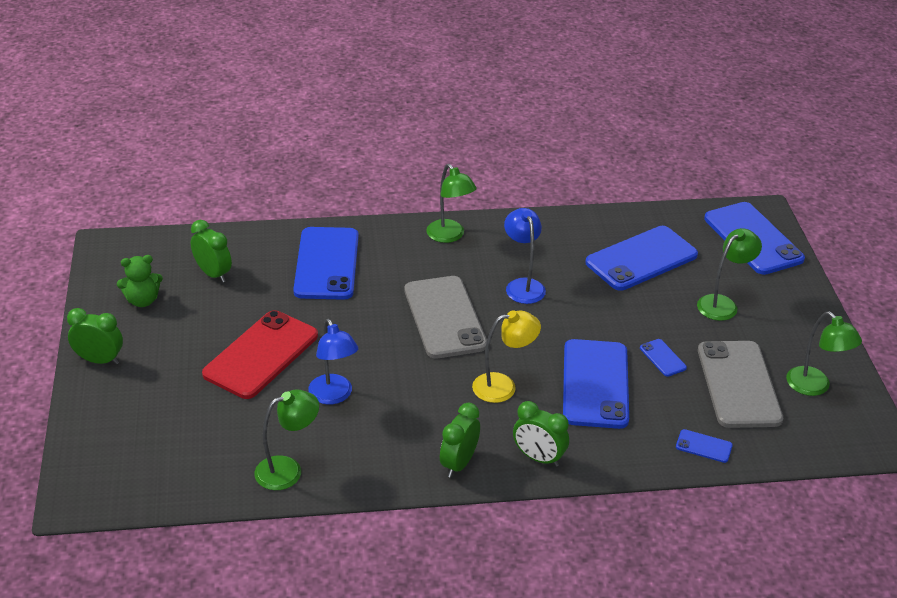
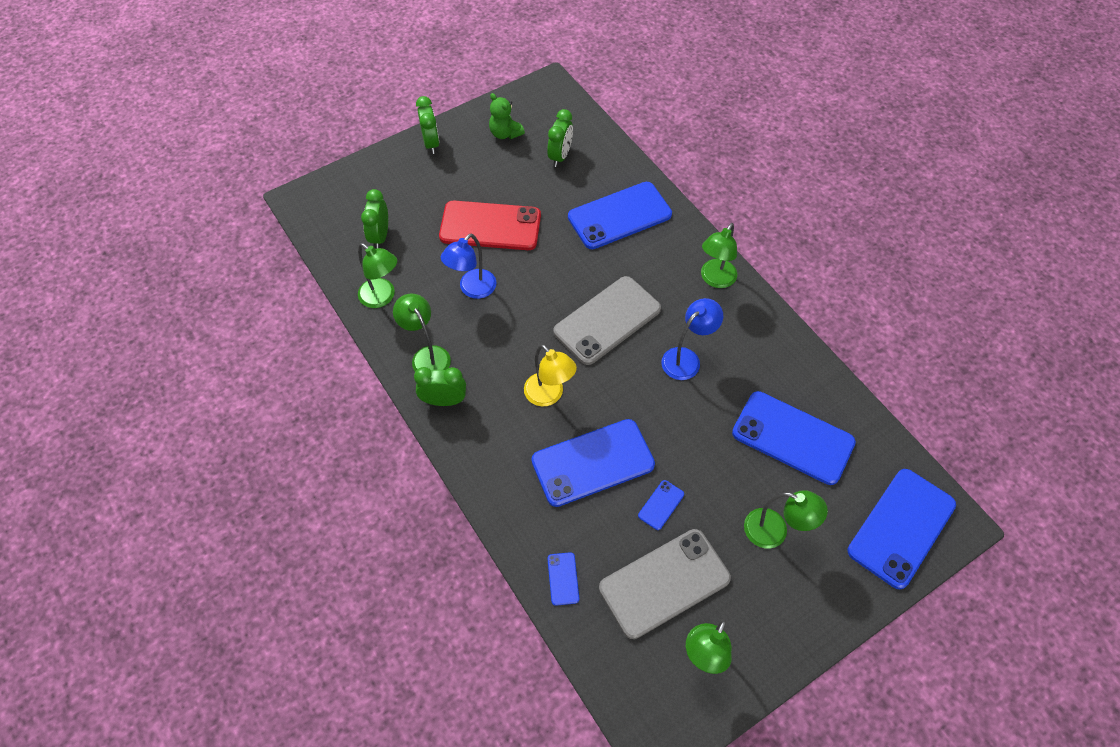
camera: 65 degrees right, 20 degrees up
green clock [513,401,569,467] -> green clock moved to [361,189,388,249]
none -> green lamp [393,294,451,372]

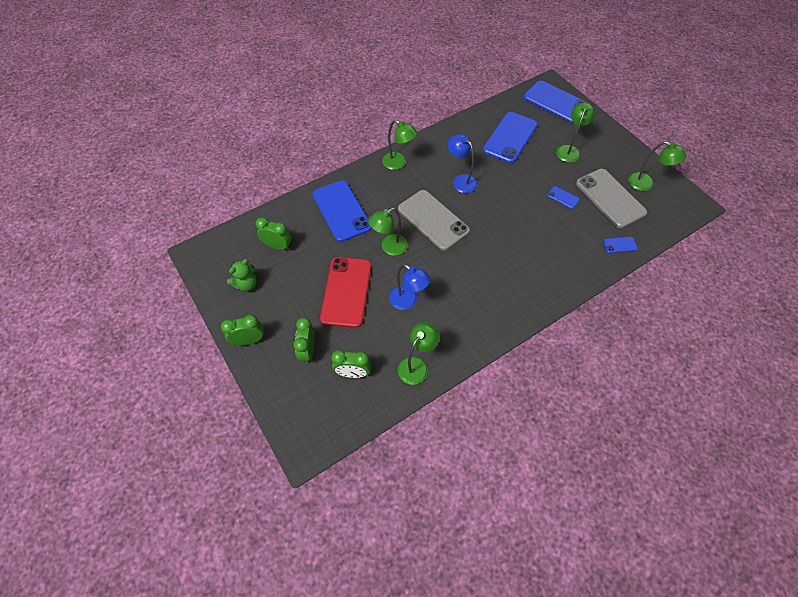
camera: 90 degrees left, 0 degrees up
green lamp [393,294,451,372] -> green lamp moved to [368,208,408,256]
green clock [414,367,466,406] -> green clock moved to [294,317,314,364]
yellow lamp [524,345,577,406] -> none
blue phone [532,419,655,507] -> none

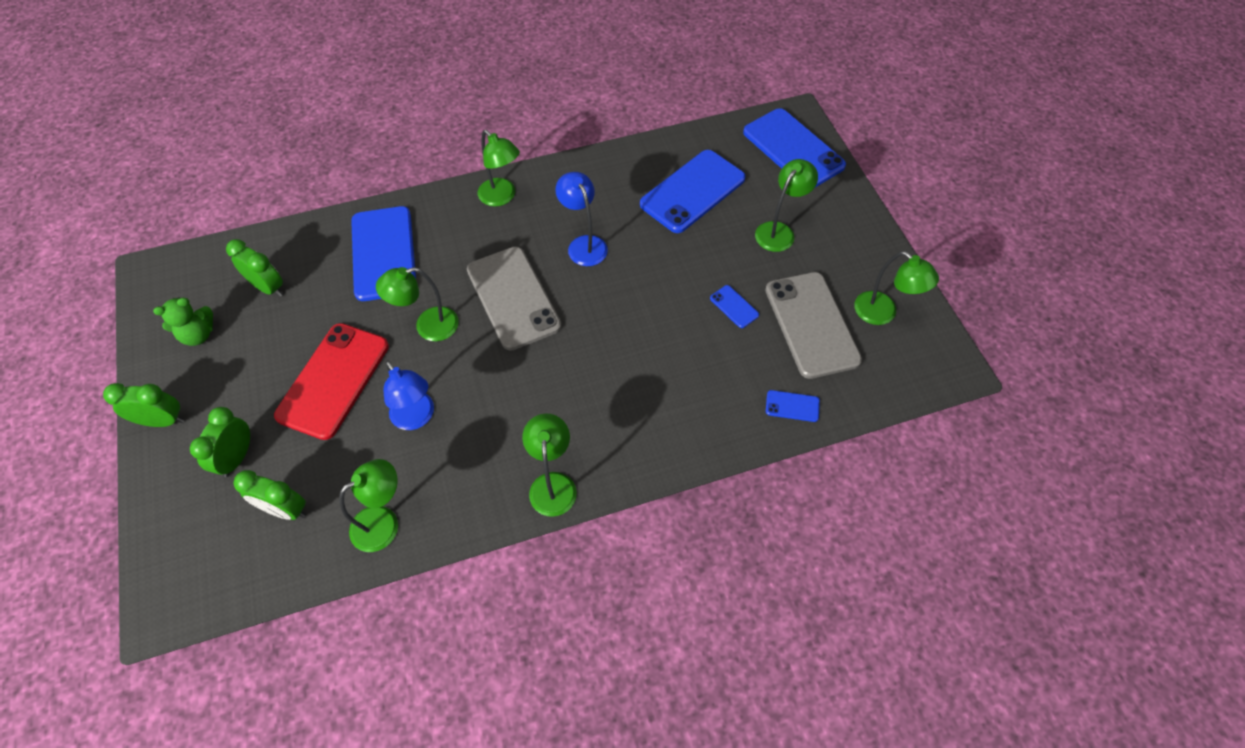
camera: 15 degrees right, 0 degrees up
none -> green lamp [522,413,577,517]

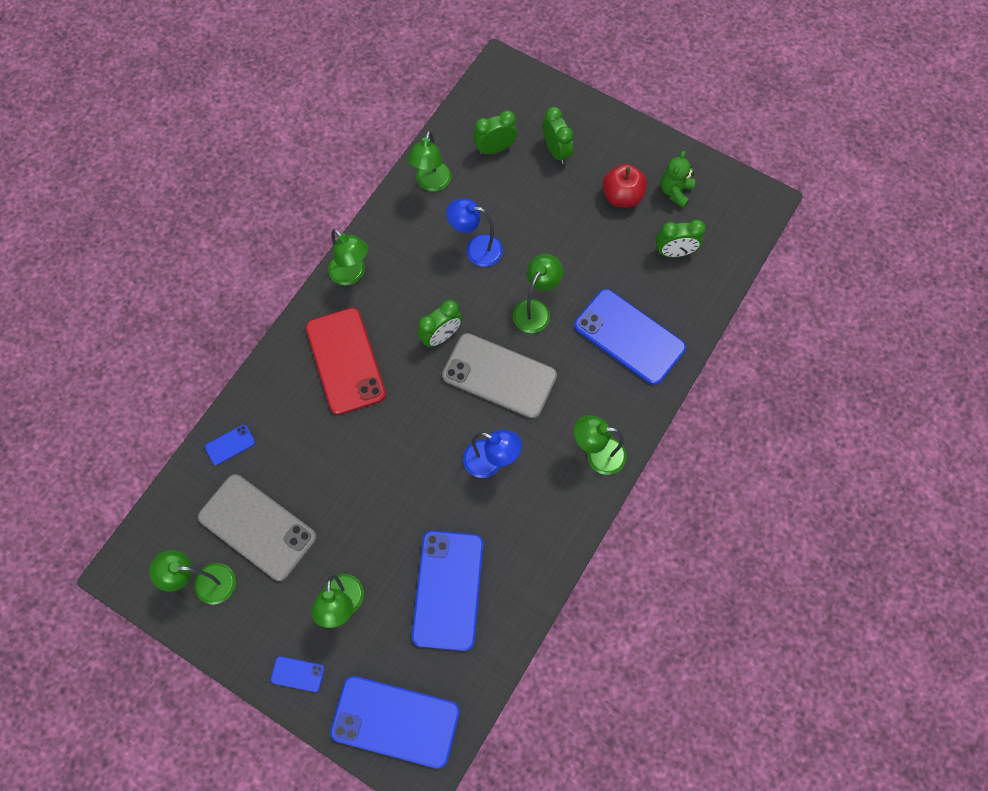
camera: 140 degrees right, 10 degrees up
green clock [103,383,184,427] -> green clock moved to [417,300,462,347]
red phone [274,323,389,440] -> red phone moved to [306,308,386,415]
blue phone [710,285,759,328] -> blue phone moved to [271,656,325,692]
none -> red apple [603,164,647,207]

